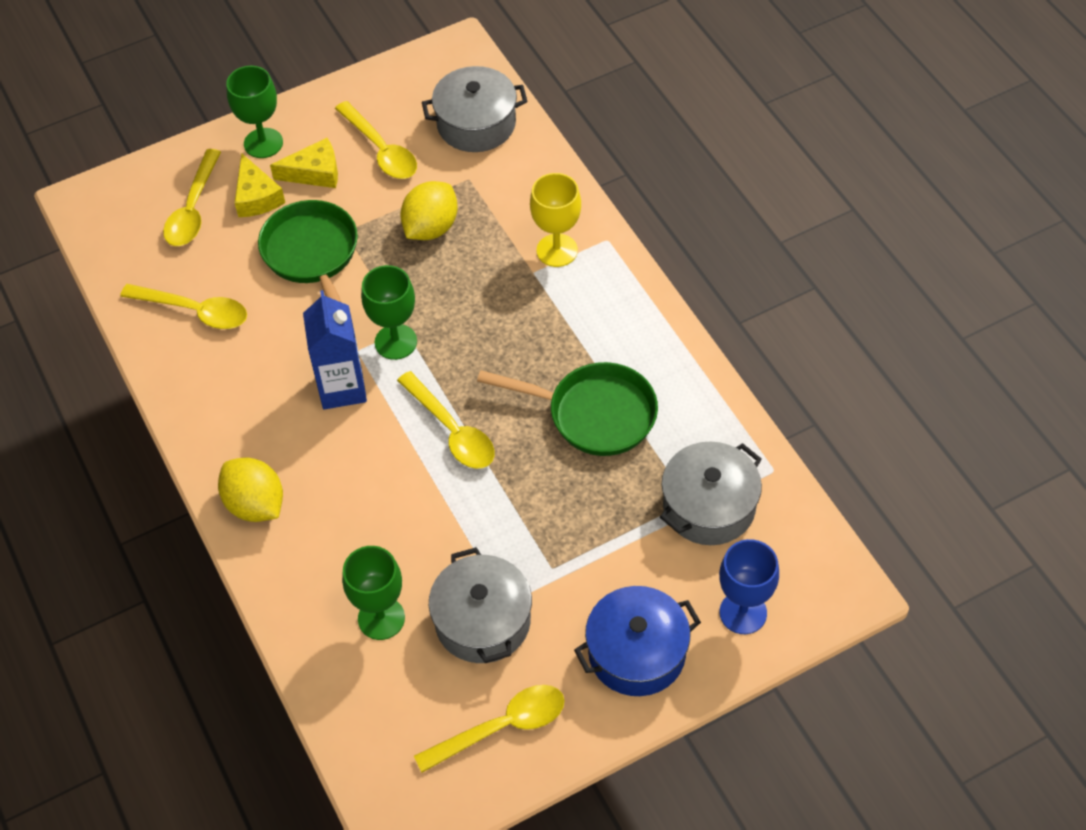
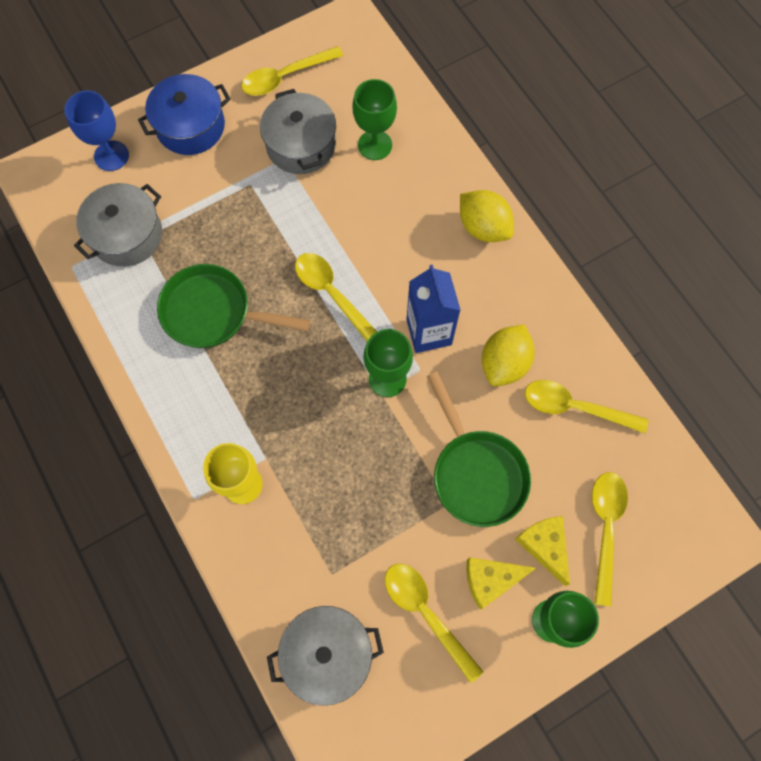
camera: 175 degrees right, 15 degrees up
yellow lemon [400,181,458,240] -> yellow lemon moved to [482,324,535,386]

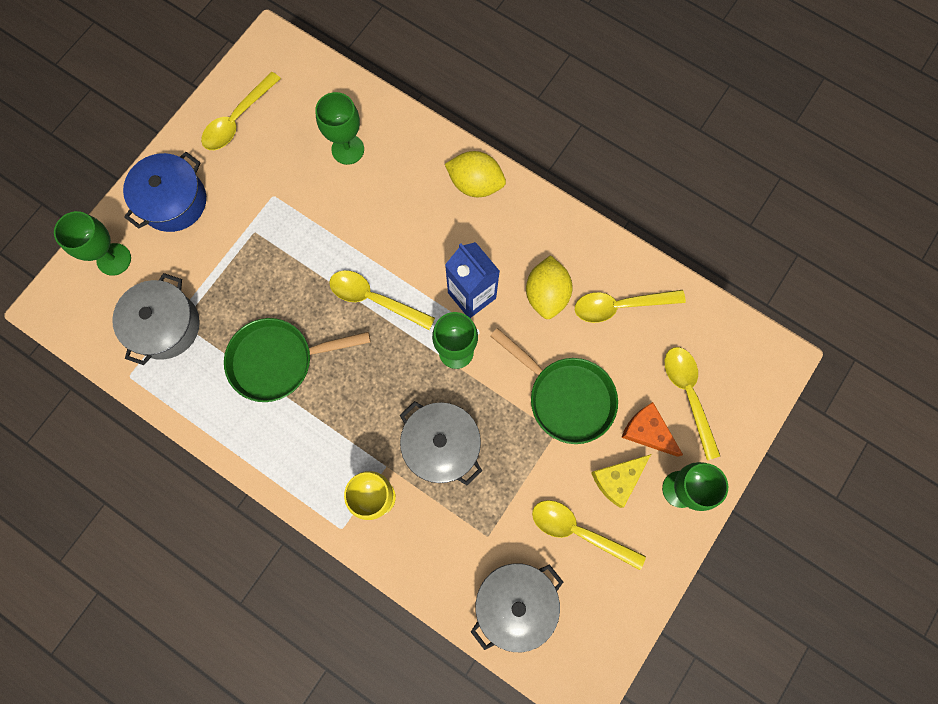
camera: 25 degrees left, 5 degrees up
blue goblet [64,91,129,171] -> green goblet [54,211,131,276]
grey pot [260,89,336,174] -> grey pot moved to [400,401,482,486]
yellow cheese [515,516,570,586] -> orange cheese [621,402,683,457]

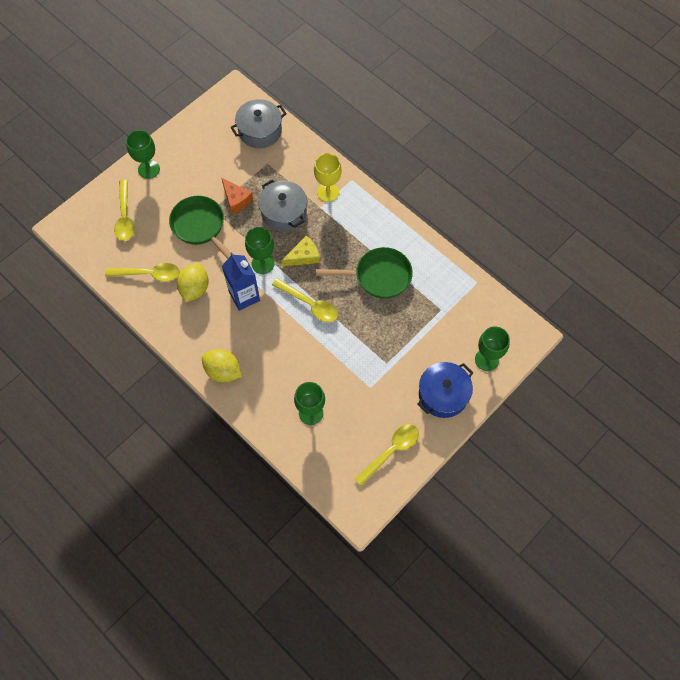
camera: 170 degrees left, 10 degrees down
grey pot [112,273,200,365] -> none
yellow spoon [532,500,646,570] -> none
yellow cheese [591,454,651,508] -> yellow cheese moved to [282,235,319,267]
orange cheese [621,402,683,457] -> orange cheese moved to [222,178,253,214]

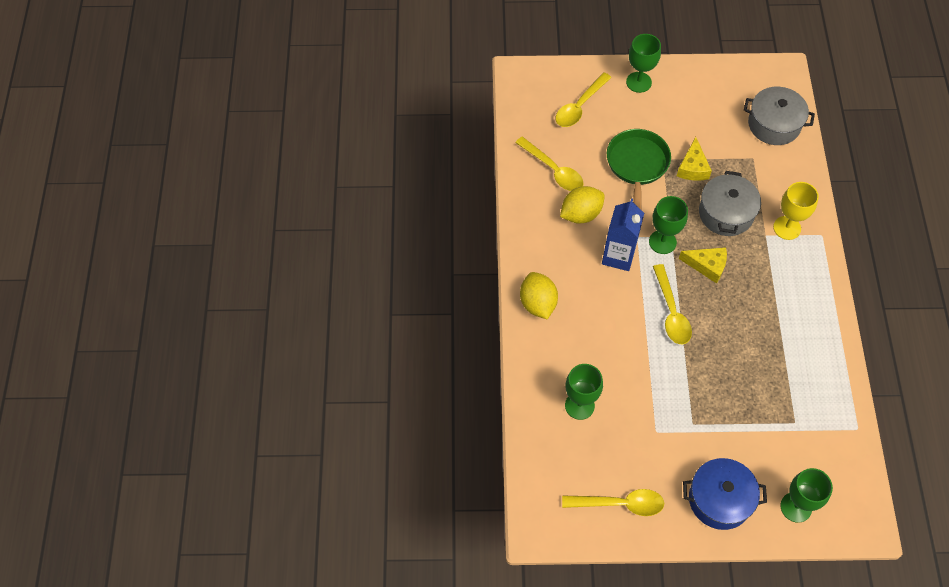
camera: 45 degrees right, 5 degrees down
orange cheese [222,178,253,214] -> yellow cheese [677,137,712,181]
green pan [316,247,413,299] -> none

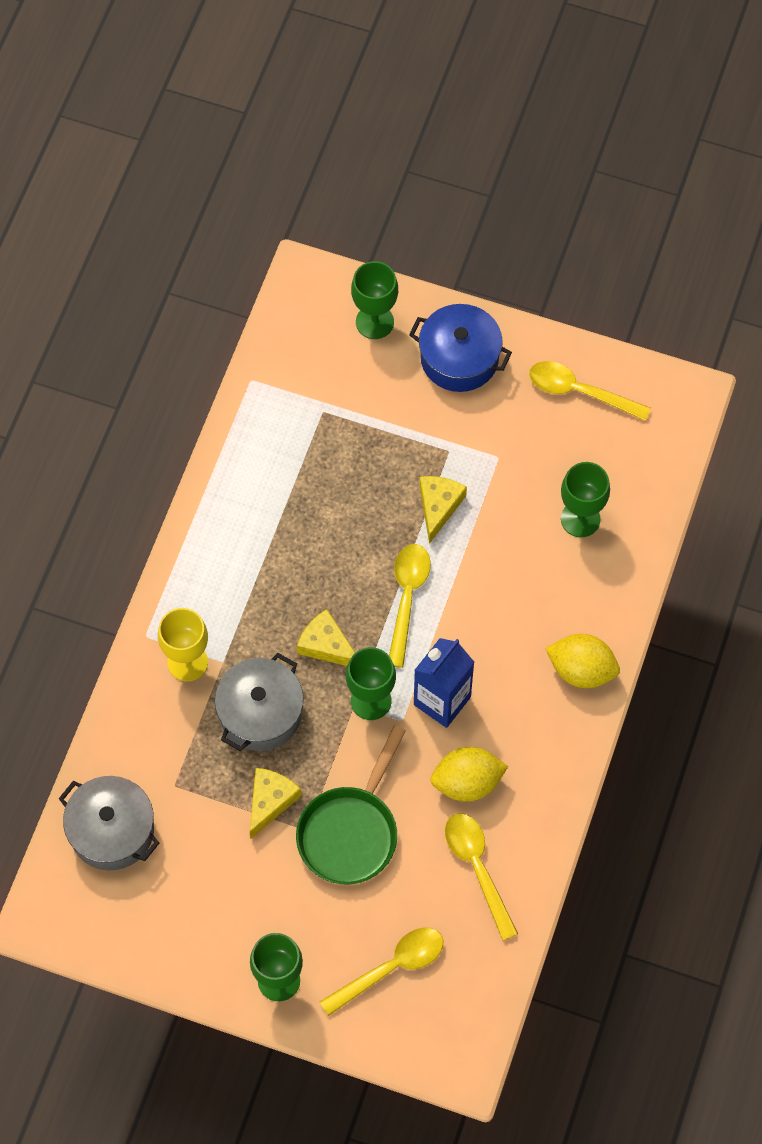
camera: 160 degrees left, 5 degrees up
yellow lemon [520,272,558,319] -> yellow lemon turned 75 degrees counterclockwise [545,634,620,688]
none -> yellow cheese [420,476,467,544]

